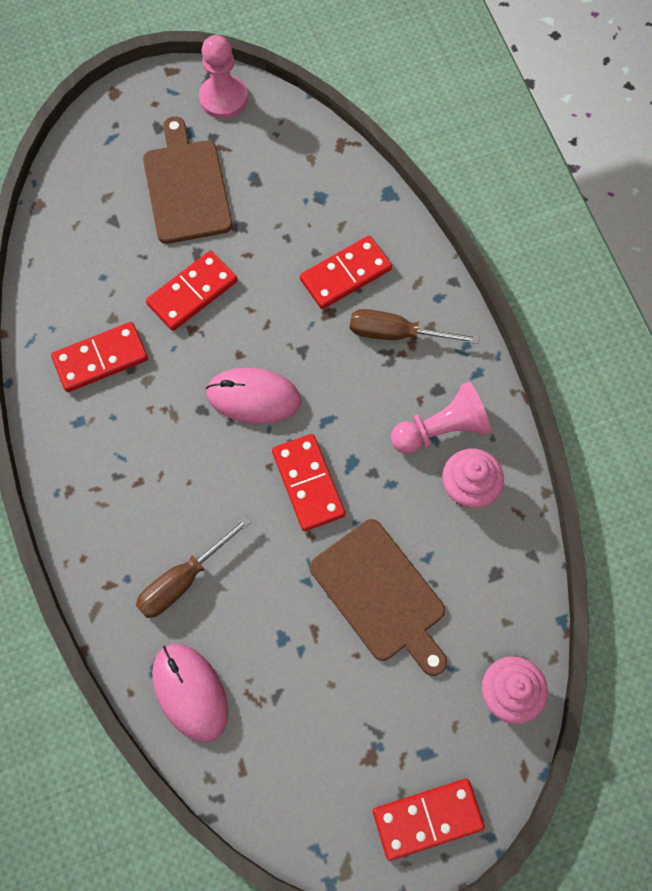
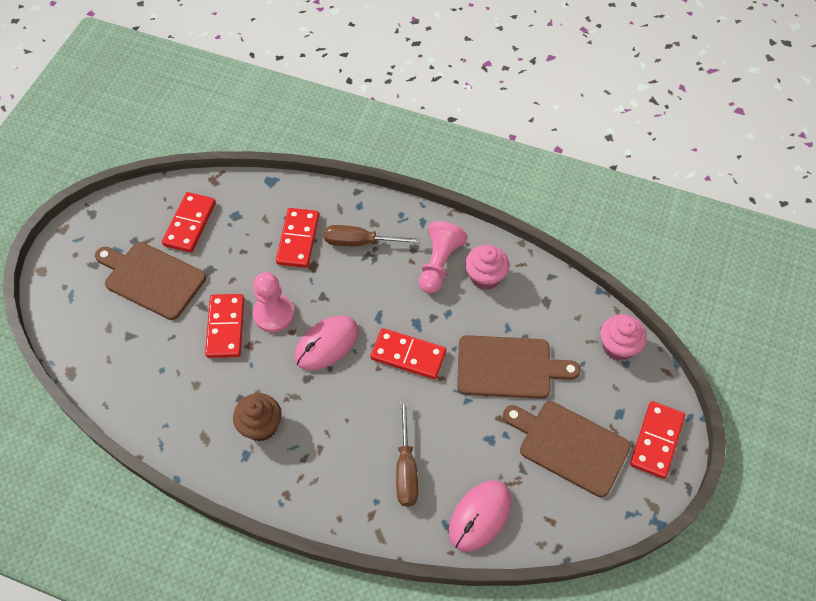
camera: 50 degrees left, 10 degrees down
red domino [51,322,148,392] -> red domino moved to [162,192,216,253]
pink mouse [152,644,228,742] -> pink mouse turned 60 degrees counterclockwise [449,480,511,552]
pink pawn [199,35,248,119] -> pink pawn moved to [253,272,295,333]
brown screwdriver [350,309,479,344] -> brown screwdriver turned 45 degrees clockwise [324,225,421,246]
none -> brown cupcake [233,393,282,441]
none -> brown cutting board [503,401,631,497]

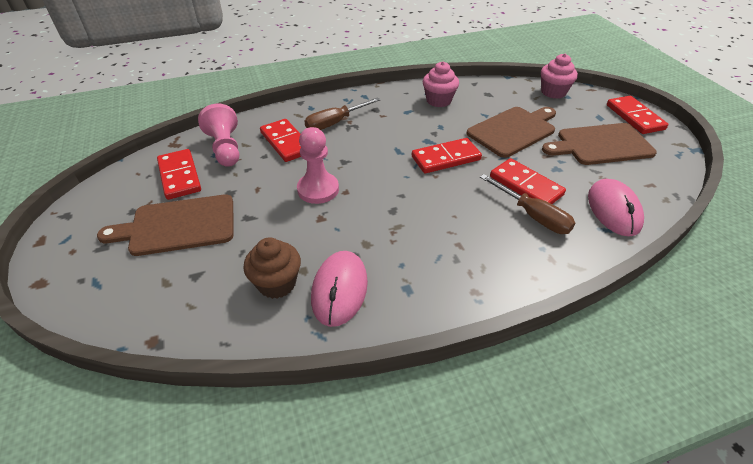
camera: 40 degrees left, 15 degrees down
red domino [205,294,244,358] -> red domino moved to [490,158,566,204]
brown cupcake [233,393,282,441] -> brown cupcake moved to [243,237,301,299]
pink mouse [294,316,359,371] -> pink mouse moved to [311,251,368,327]
pink pawn [419,221,467,293] -> pink pawn moved to [198,104,239,167]

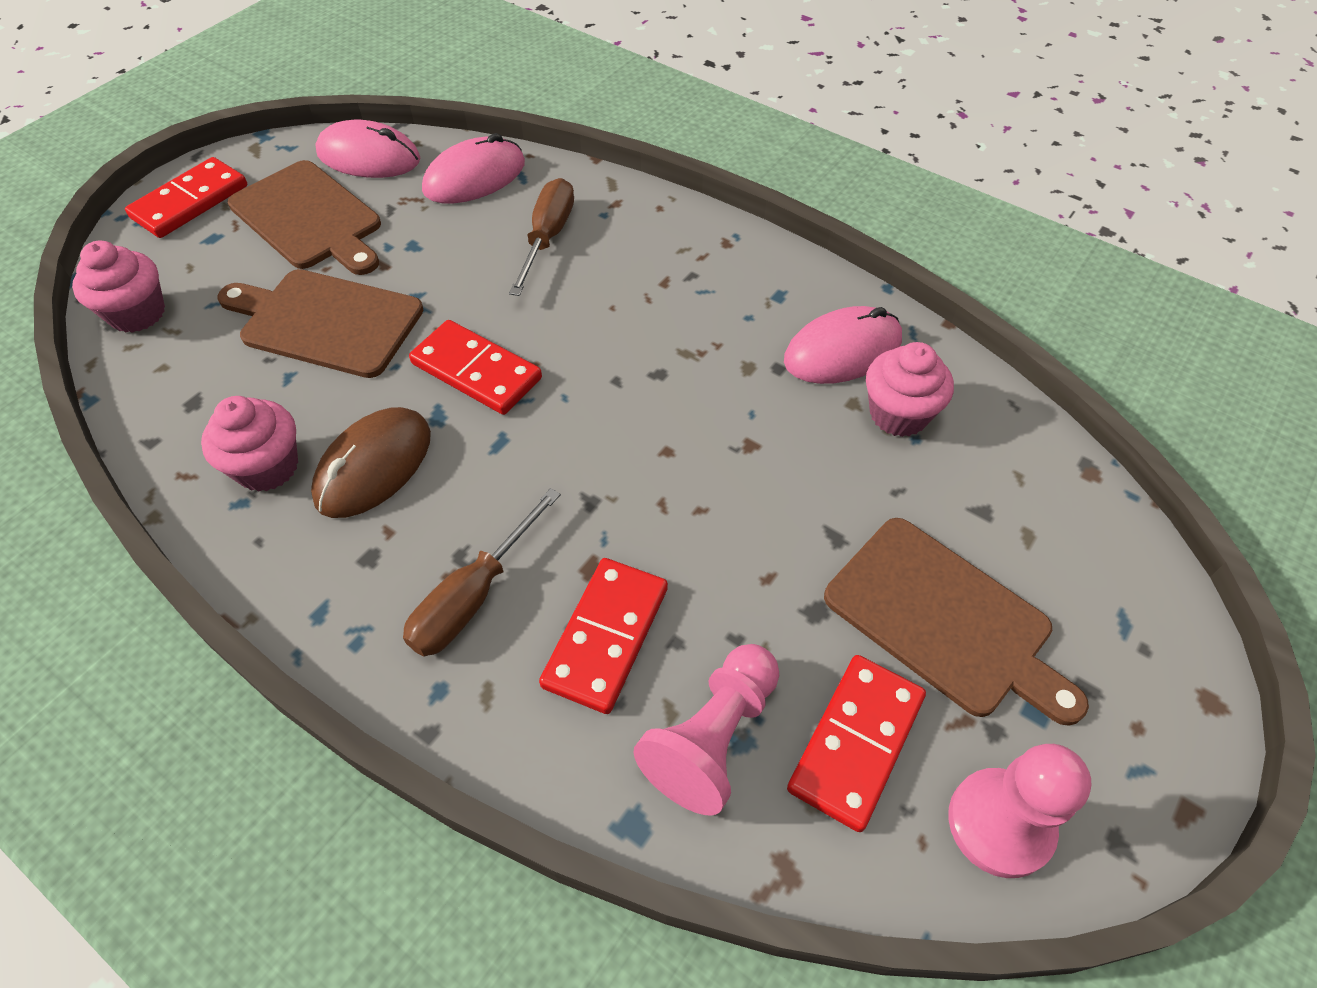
camera: 125 degrees left, 10 degrees up
brown cupcake [243,237,301,299] -> pink cupcake [866,342,954,437]
pink pawn [297,127,339,204] -> pink pawn moved to [948,744,1092,878]
brown screwdriver [305,97,381,130] -> brown screwdriver turned 105 degrees clockwise [403,488,561,657]
red domino [490,158,566,204] -> none
none -> brown mouse [311,407,431,518]
none -> pink mouse [315,120,420,178]

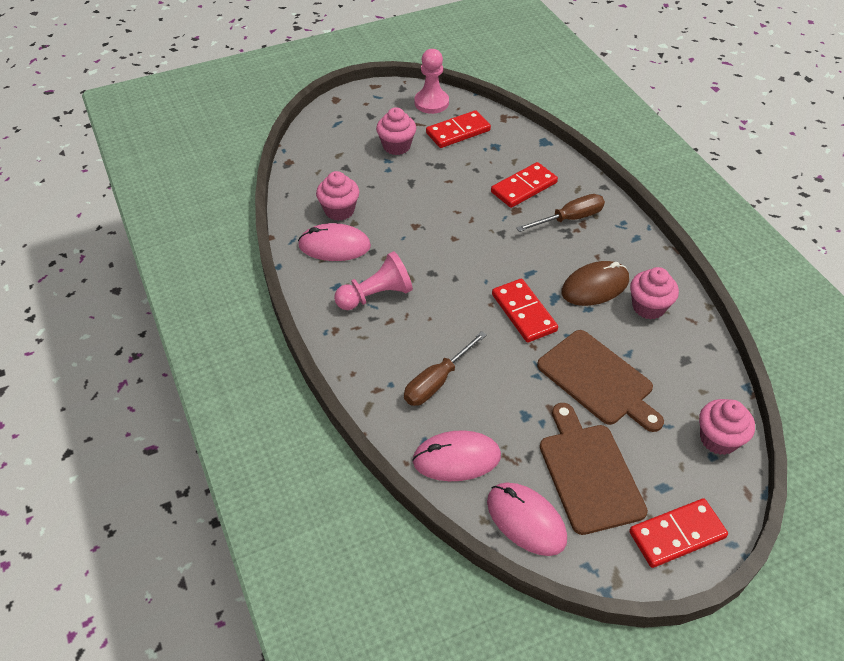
camera: 150 degrees left, 5 degrees down
pink pawn [633,644,779,816] -> pink pawn moved to [334,251,413,310]
brown cutting board [824,518,1089,726] -> pink cupcake [376,107,416,155]

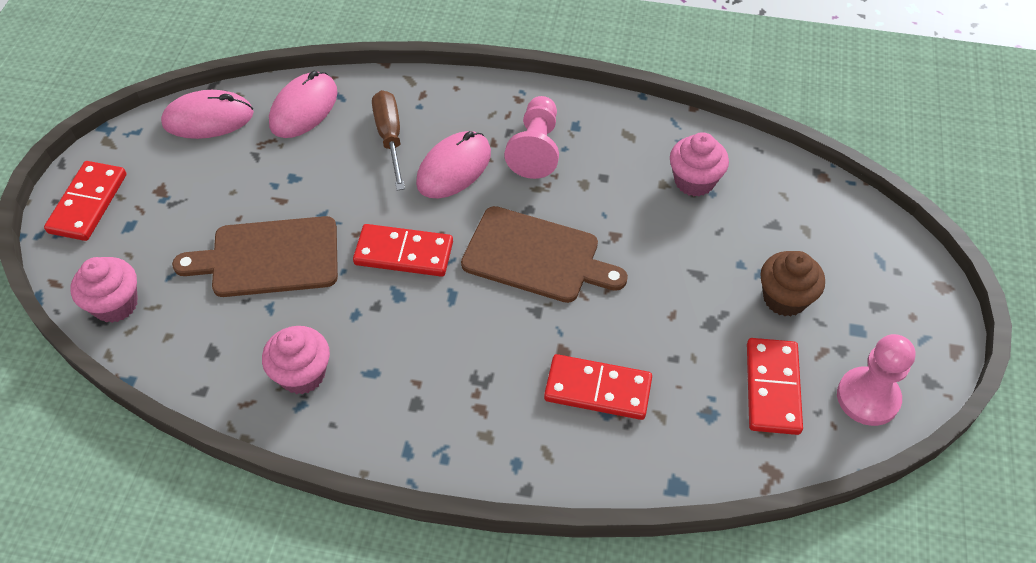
camera: 125 degrees right, 5 degrees up
pink mouse [298,223,371,261] -> pink mouse moved to [416,131,491,198]
pink cupcake [376,107,416,155] -> brown cupcake [760,251,825,317]
red domino [491,162,558,208] -> red domino turned 75 degrees counterclockwise [544,354,652,420]
brown screwdriver [516,194,605,232] -> none
brown cutting board [540,403,648,535] -> brown cutting board moved to [461,206,628,303]
brown mouse [561,261,629,306] -> none

